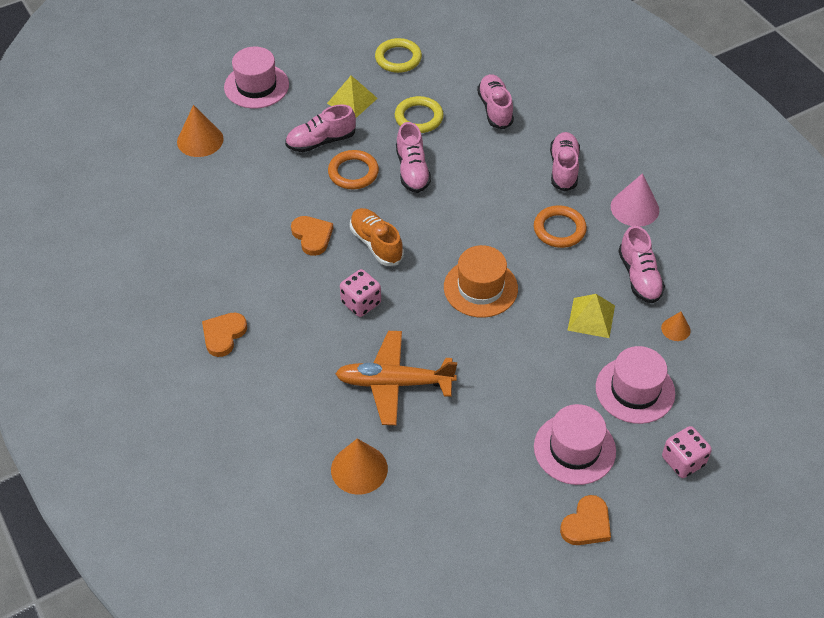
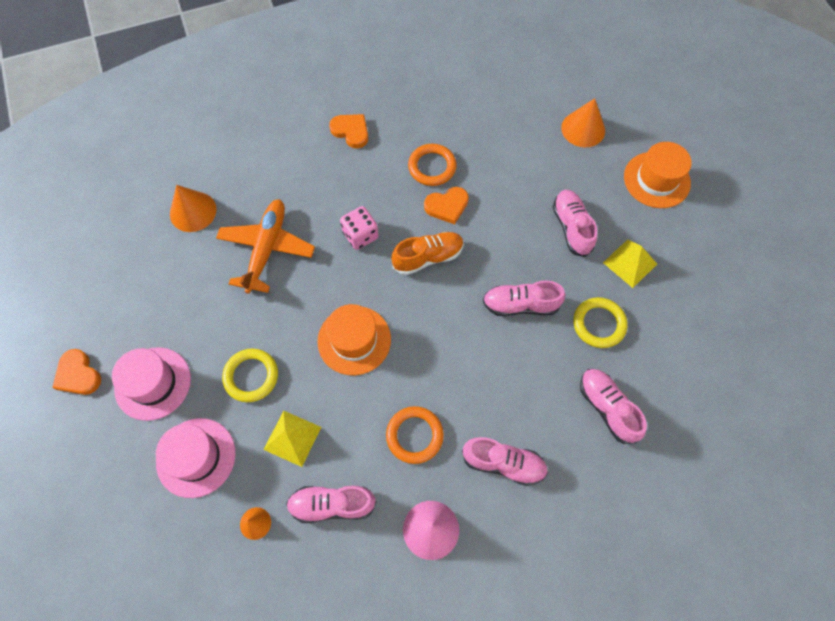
camera: 100 degrees right, 15 degrees up
pink hat [224,47,289,108] -> orange hat [624,142,691,208]
orange ring [328,150,379,189] -> orange ring moved to [408,144,457,186]
yellow ring [375,38,422,73] -> yellow ring moved to [222,349,278,402]
pink shoe [477,74,514,129] -> pink shoe turned 120 degrees counterclockwise [580,369,647,444]
pink dice [662,426,712,478] -> none

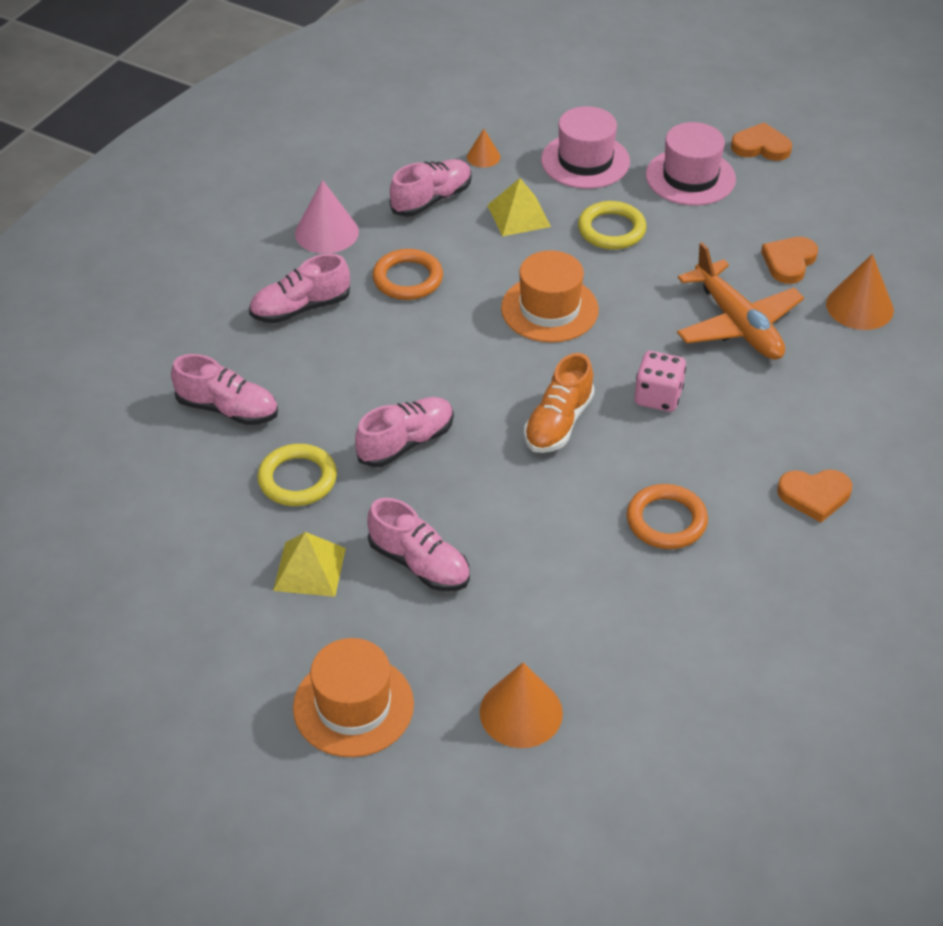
camera: 140 degrees right, 20 degrees down
orange heart [424,187,469,224] -> orange heart moved to [761,237,818,284]

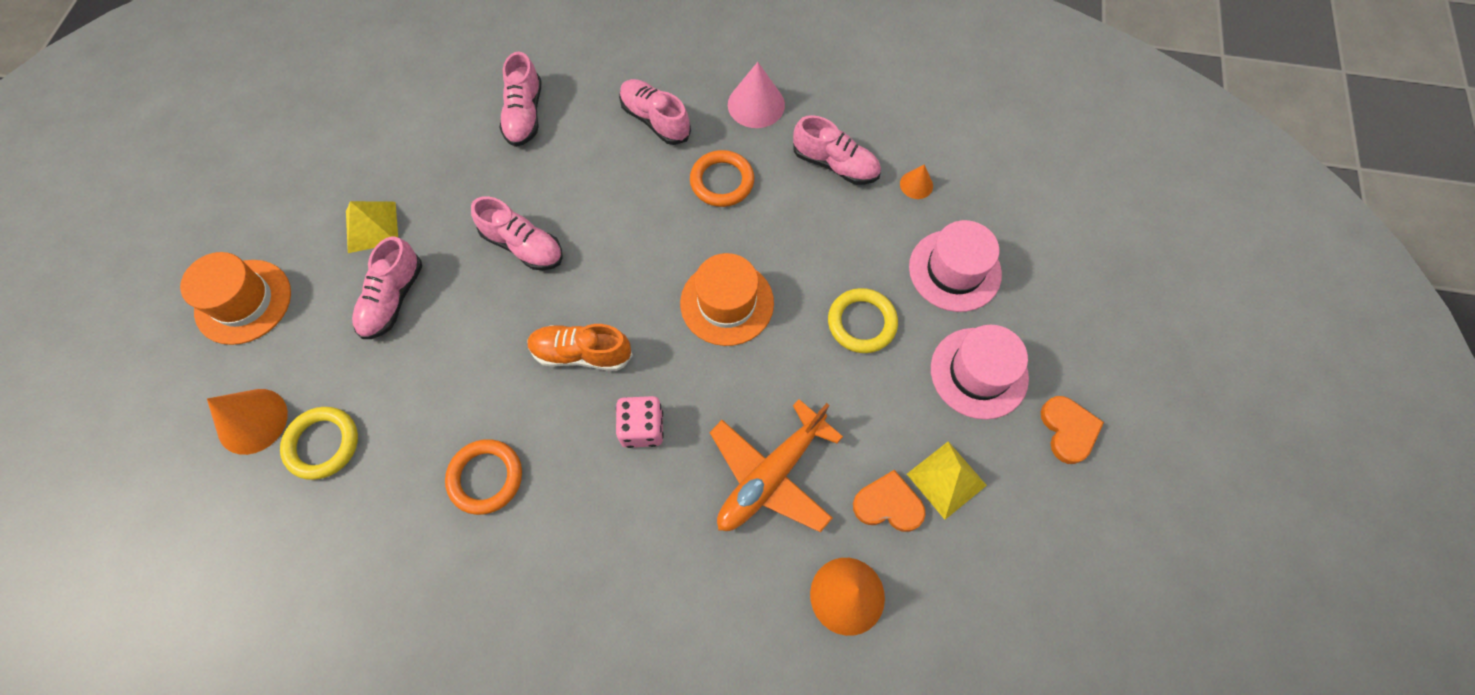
camera: 70 degrees right, 20 degrees up
yellow ring [257,444,337,506] -> yellow ring moved to [280,407,358,480]
yellow pyramid [487,178,551,236] -> yellow pyramid moved to [907,441,987,520]
orange heart [777,469,852,522] -> none

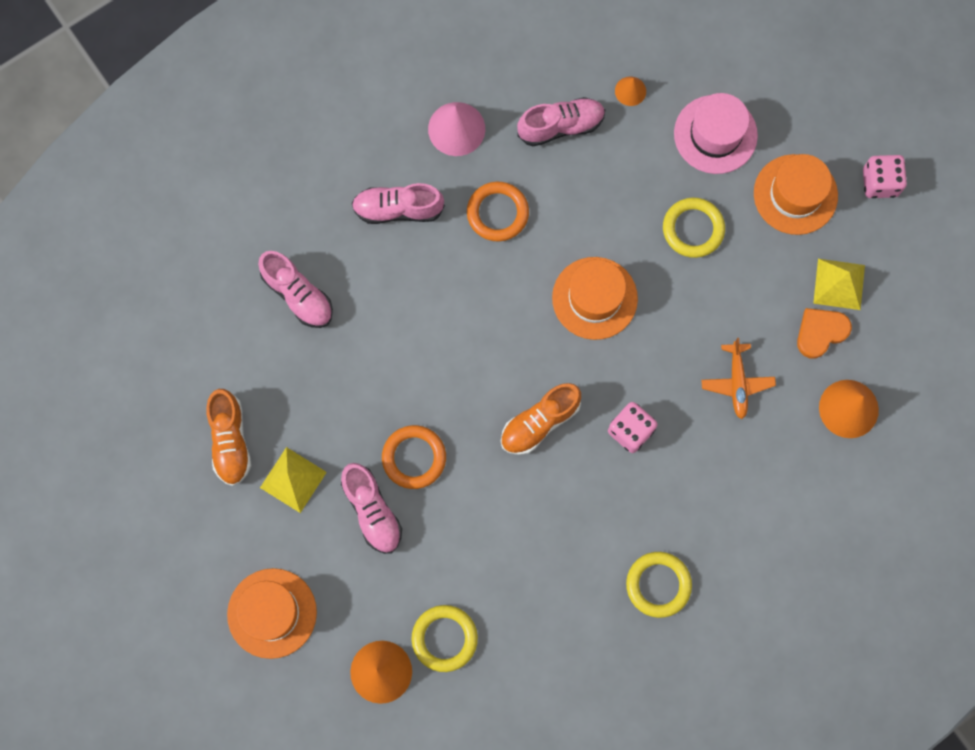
camera: 45 degrees left, 10 degrees up
orange ring [445,439,522,515] -> orange ring moved to [382,425,446,489]
pink shoe [471,196,563,270] -> none
orange plane [710,399,843,532] -> orange plane [701,338,776,419], size x0.60
pink hat [931,325,1029,420] -> orange hat [754,154,838,235]
orange heart [1041,396,1104,464] -> pink dice [863,155,907,198]
none -> orange shoe [206,389,251,486]
none -> yellow ring [626,552,692,618]

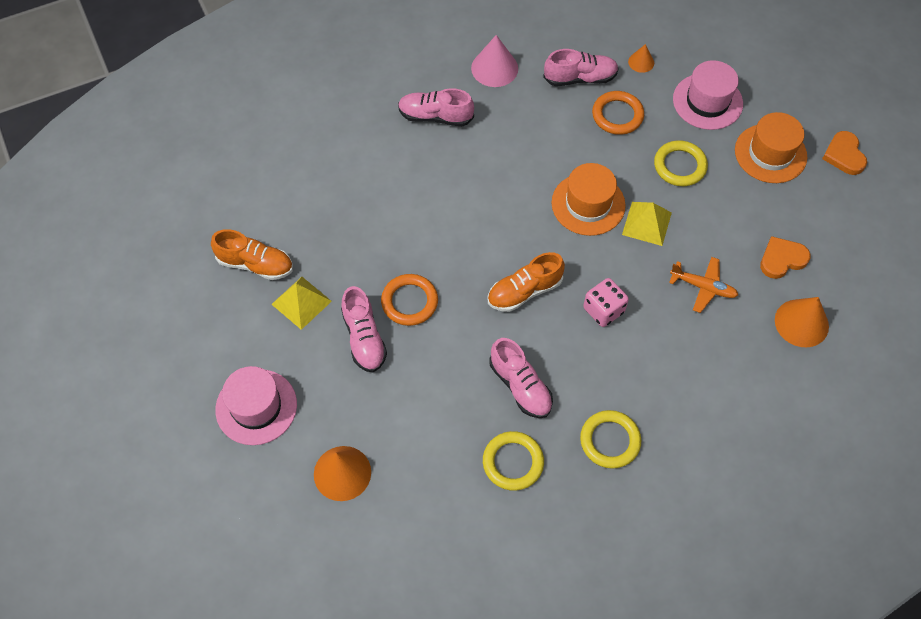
camera: 10 degrees right, 15 degrees down
orange shoe [206,389,251,486] -> orange shoe turned 75 degrees counterclockwise [211,229,293,280]
orange hat [227,568,317,659] -> pink hat [215,366,297,445]
pink shoe [258,251,333,328] -> pink shoe moved to [490,338,553,418]
yellow ring [412,605,478,672] -> yellow ring moved to [483,431,544,491]
orange ring [467,182,529,241] -> orange ring moved to [592,91,644,135]
orange plane [701,338,776,419] -> orange plane turned 75 degrees counterclockwise [669,257,738,313]
yellow pyramid [813,259,865,310] -> yellow pyramid moved to [622,202,672,246]
pink dice [863,155,907,198] -> orange heart [822,131,867,175]

